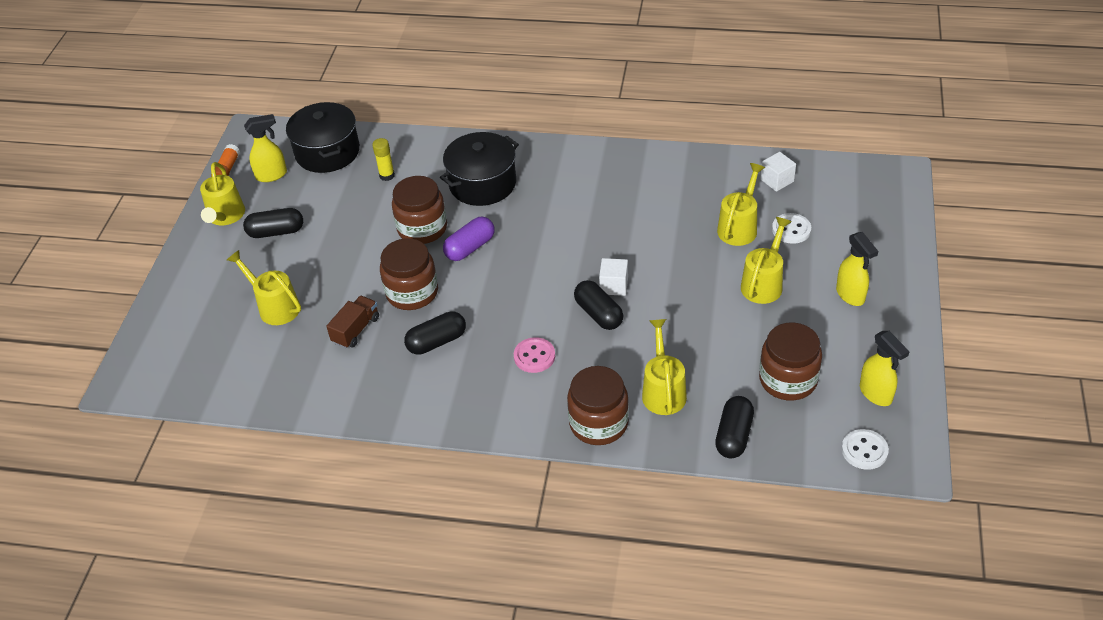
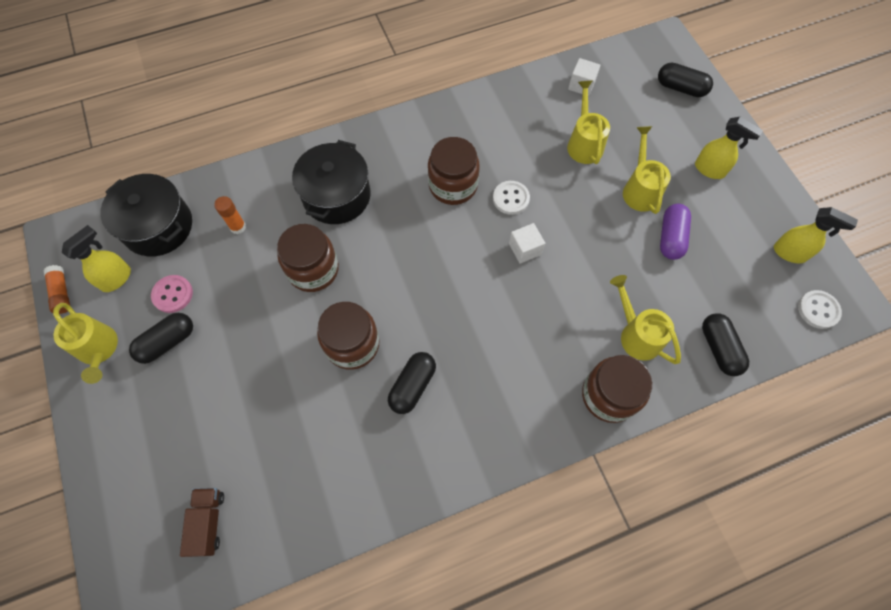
camera: 35 degrees left, 20 degrees up
yellow watering can [227,250,301,325] -> none
brown truck [326,296,379,348] -> brown truck moved to [180,488,224,557]
yellow glue stick [372,138,395,181] -> orange glue stick [214,196,246,234]
purple capsule [443,217,495,261] -> purple capsule moved to [660,204,691,260]
pink button [514,337,555,373] -> pink button moved to [151,275,193,313]
black capsule [574,280,624,330] -> black capsule moved to [658,63,713,97]
brown jar [759,322,822,401] -> brown jar moved to [428,137,480,205]
white button [772,213,811,244] -> white button moved to [493,181,530,215]

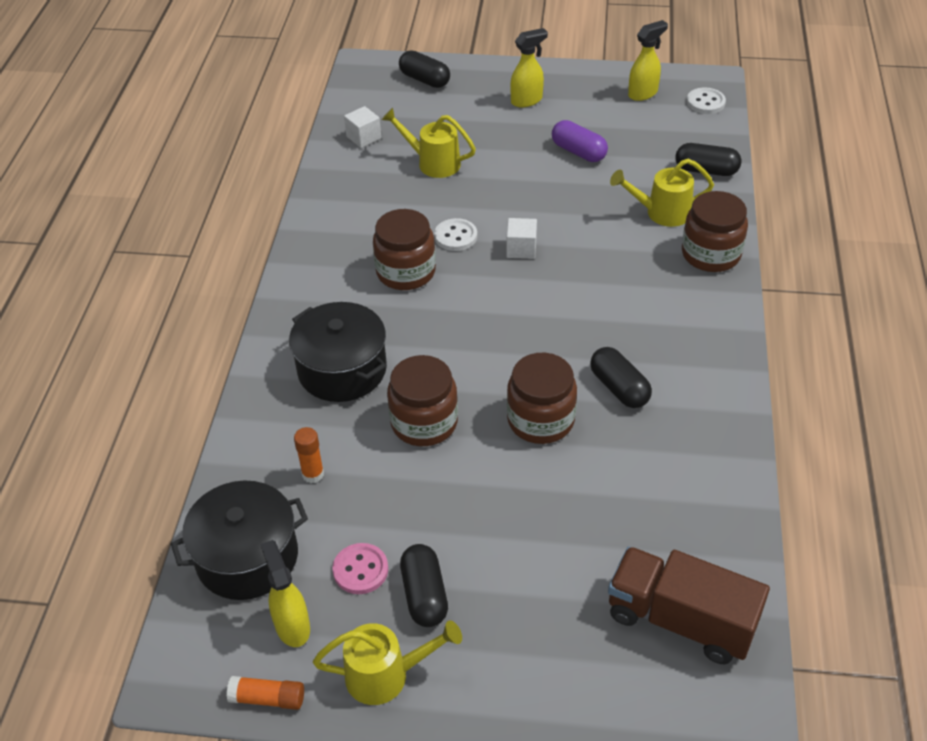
camera: 60 degrees left, 20 degrees down
brown truck [180,488,224,557] -> brown truck [608,547,770,664], size x1.81
yellow watering can [623,126,671,214] -> none
black capsule [658,63,713,97] -> black capsule turned 75 degrees clockwise [399,50,450,88]

